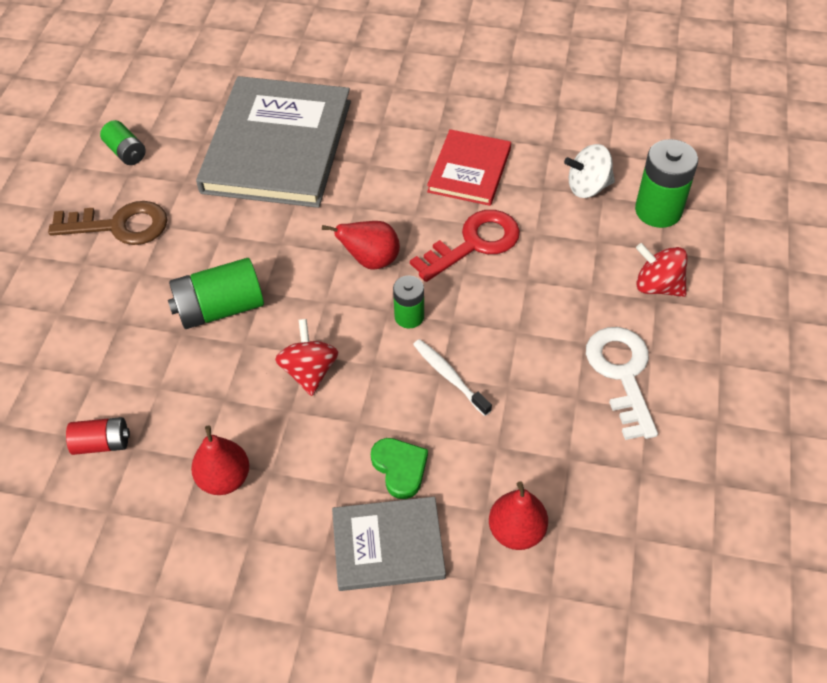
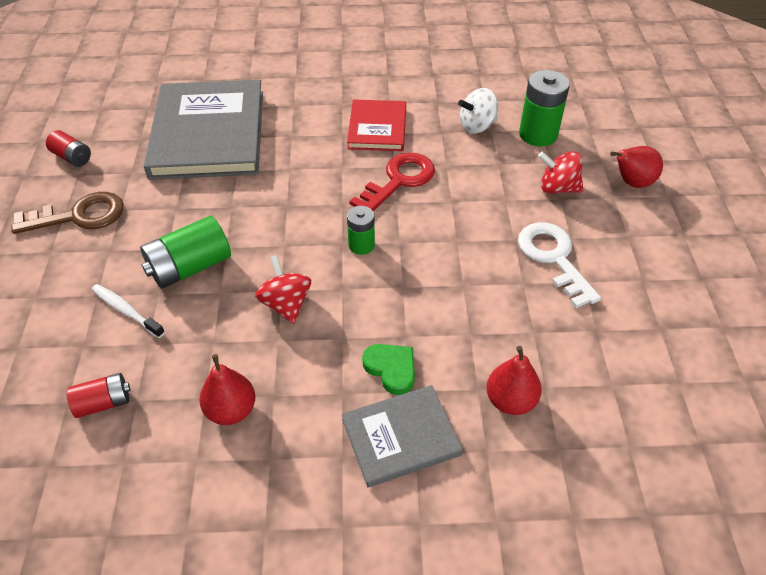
camera: 15 degrees left, 5 degrees down
green battery [100,120,146,165] -> red battery [46,130,91,167]
red pear [322,221,400,269] -> red pear moved to [610,146,663,188]
white toothbrush [413,339,492,416] -> white toothbrush moved to [91,284,165,338]

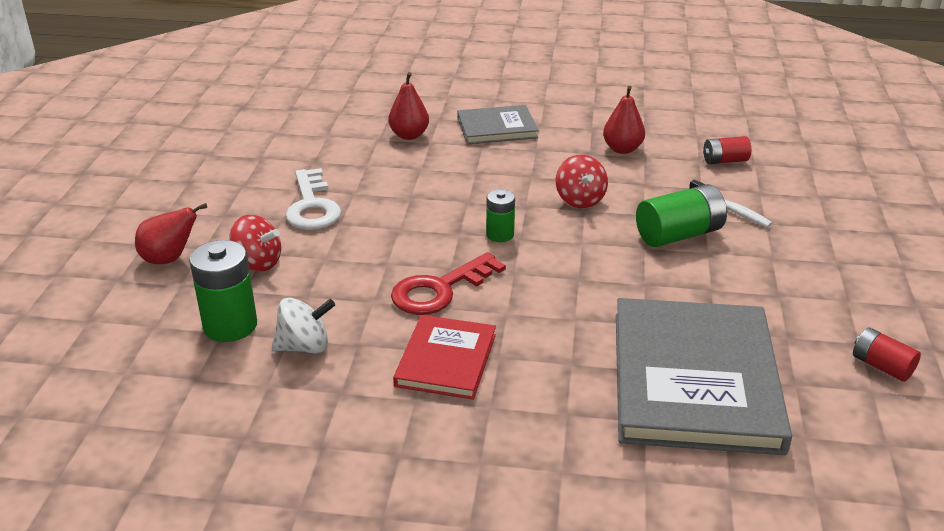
camera: 170 degrees left, 15 degrees down
brown key [11,192,124,234] -> none
green heart [362,344,415,395] -> none

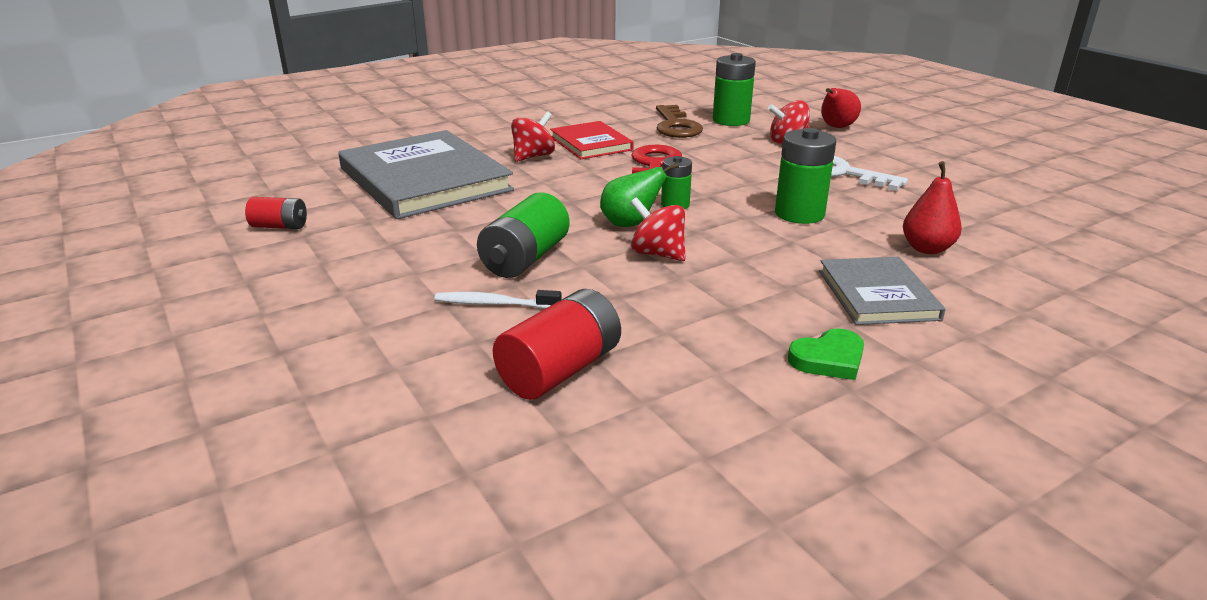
camera: 140 degrees right, 5 degrees down
white spinning top [272,298,335,354] -> brown key [656,105,703,138]
grey book [457,105,539,144] -> grey book turned 45 degrees counterclockwise [819,257,946,325]
red pear [603,86,645,154] -> none
red battery [703,136,751,164] -> red battery [493,289,621,400], size x1.69
none -> red spinning top [511,111,555,162]
none -> green pear [600,163,679,227]
none -> green battery [775,128,836,224]
none -> green heart [788,328,864,380]

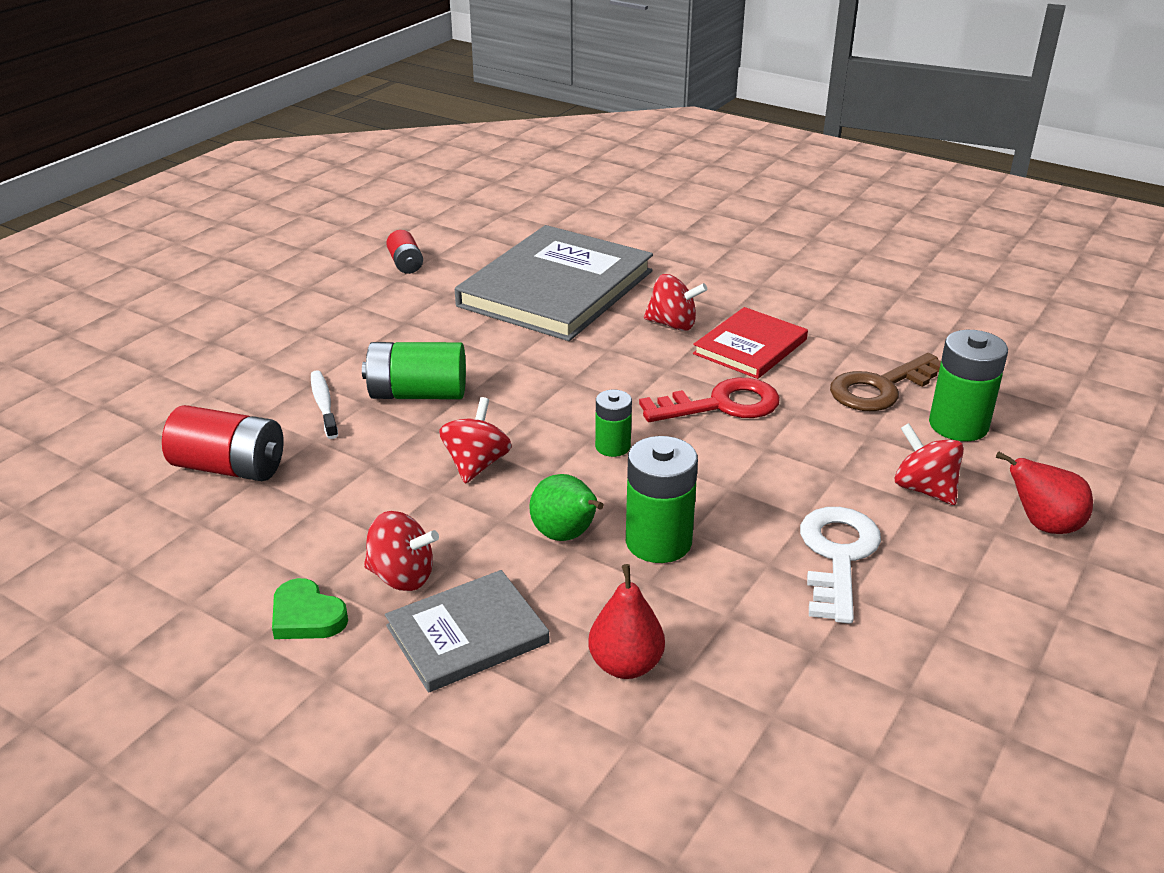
camera: 65 degrees right, 5 degrees up
green pear [600,163,679,227] -> green pear moved to [529,474,604,541]
none -> red spinning top [364,511,439,591]

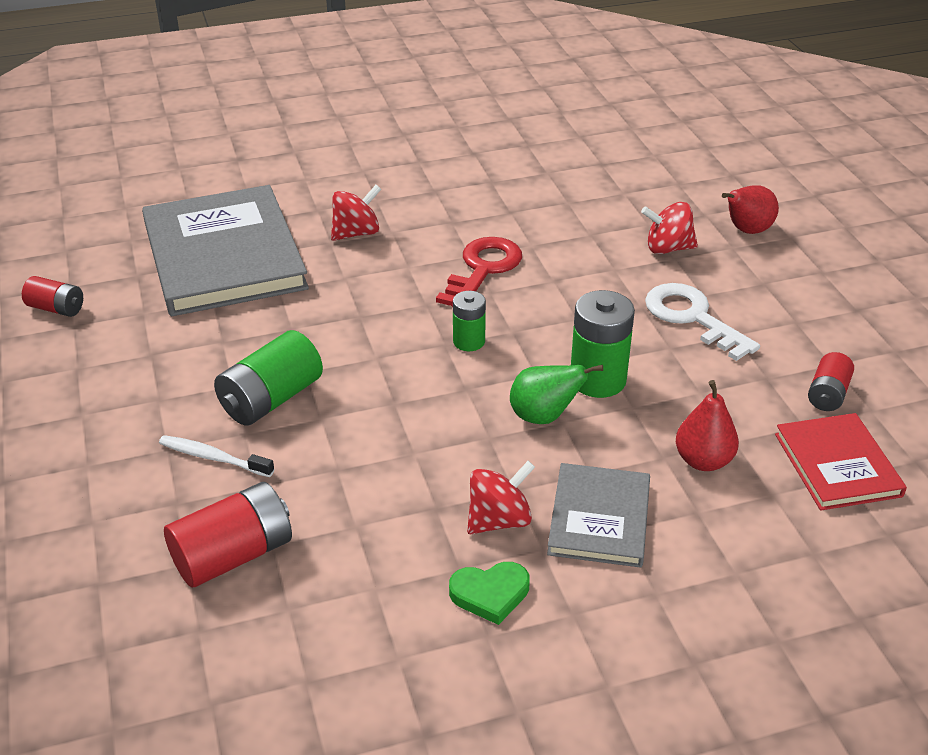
camera: 50 degrees left, 5 degrees up
red spinning top [439,397,512,484] -> none
red book [693,307,808,379] -> red book moved to [775,413,907,511]
brown key [830,353,941,411] -> none
green battery [929,330,1008,441] -> none
none -> red battery [808,352,854,411]

